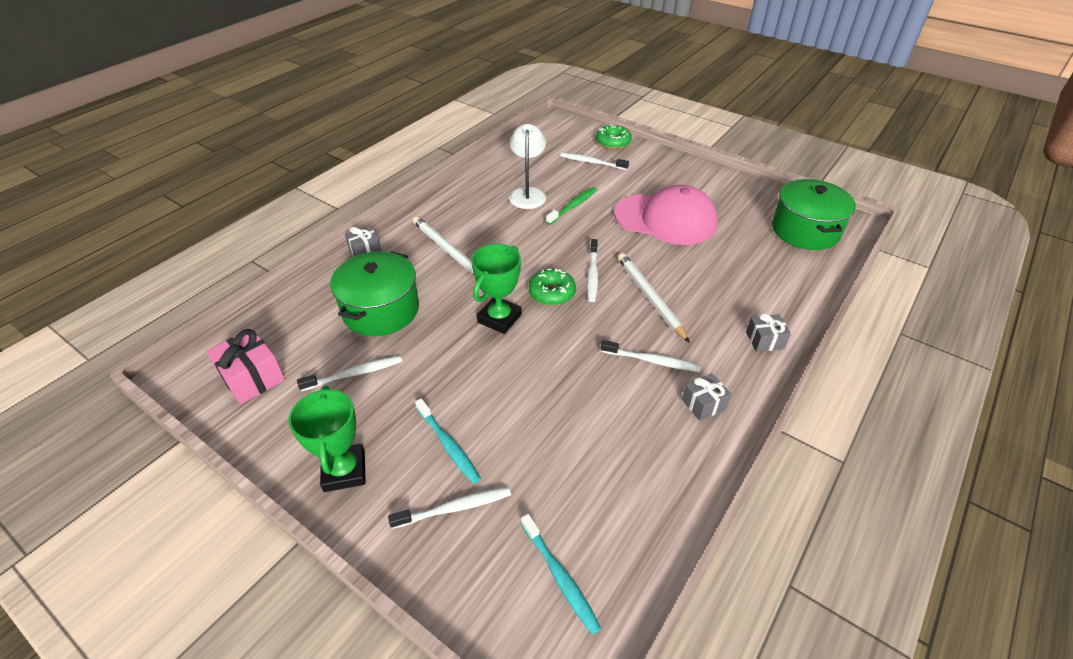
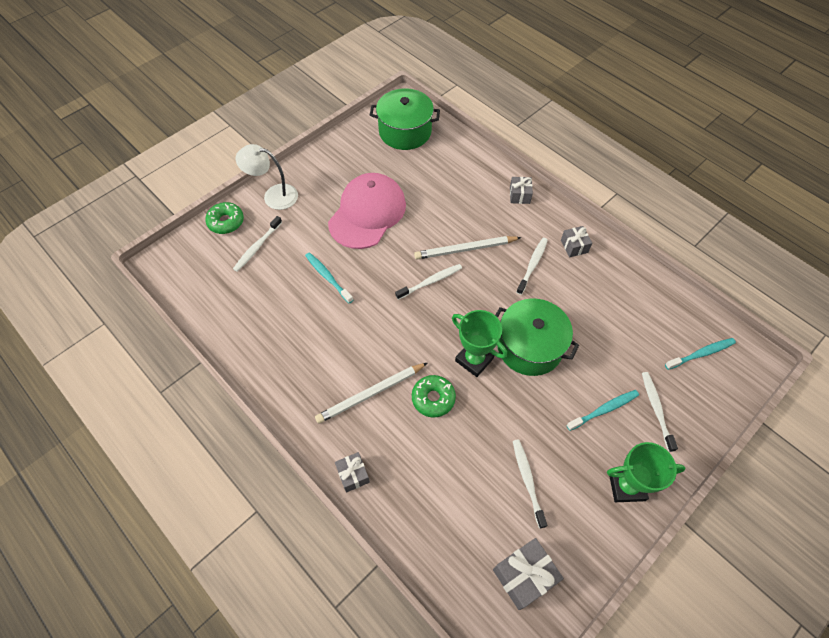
camera: 80 degrees left, 15 degrees up
pink gift [206,328,285,404] -> grey gift [493,538,564,610]
green pot [330,251,419,336] -> green pot moved to [495,298,579,376]
white lamp [509,124,546,209] -> white lamp moved to [236,144,298,210]
green donut [529,268,576,305] -> green donut moved to [412,375,456,418]
green toothbrush [546,187,597,225] -> turquoise toothbrush [305,252,353,303]
white toothbrush [587,239,598,302] -> white toothbrush turned 45 degrees counterclockwise [395,264,462,300]

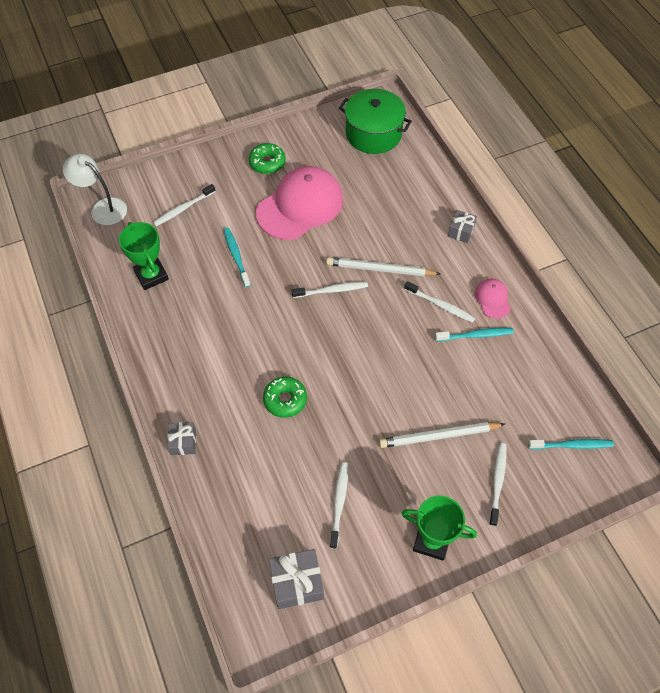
camera: 20 degrees right, 0 degrees up
green donut [205,202,244,234] -> green donut moved to [249,143,286,174]
white lamp [236,144,298,210] -> white lamp moved to [63,154,127,225]
white pencil [315,363,427,424] -> white pencil moved to [379,422,505,448]
green trophy [452,310,507,377] -> green trophy moved to [119,222,169,290]
green pot [495,298,579,376] -> none
white toothbrush [516,238,548,295] -> white toothbrush turned 75 degrees clockwise [404,281,475,323]
grey gift [561,226,592,257] -> pink cap [475,279,511,319]
turquoise toothbrush [566,390,639,431] -> turquoise toothbrush moved to [435,328,514,341]

